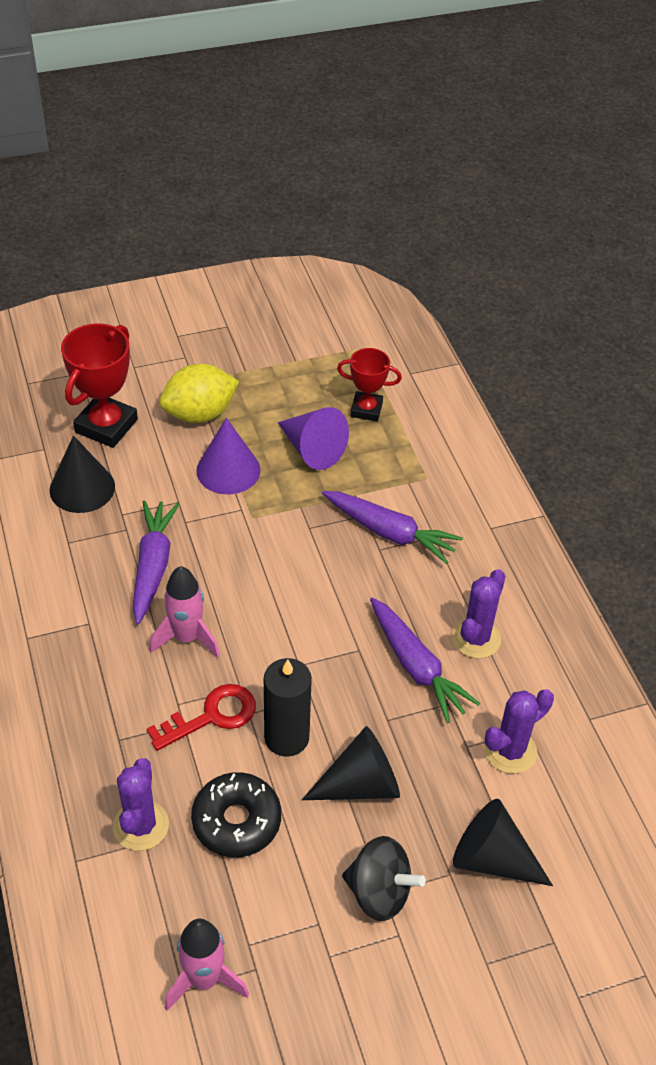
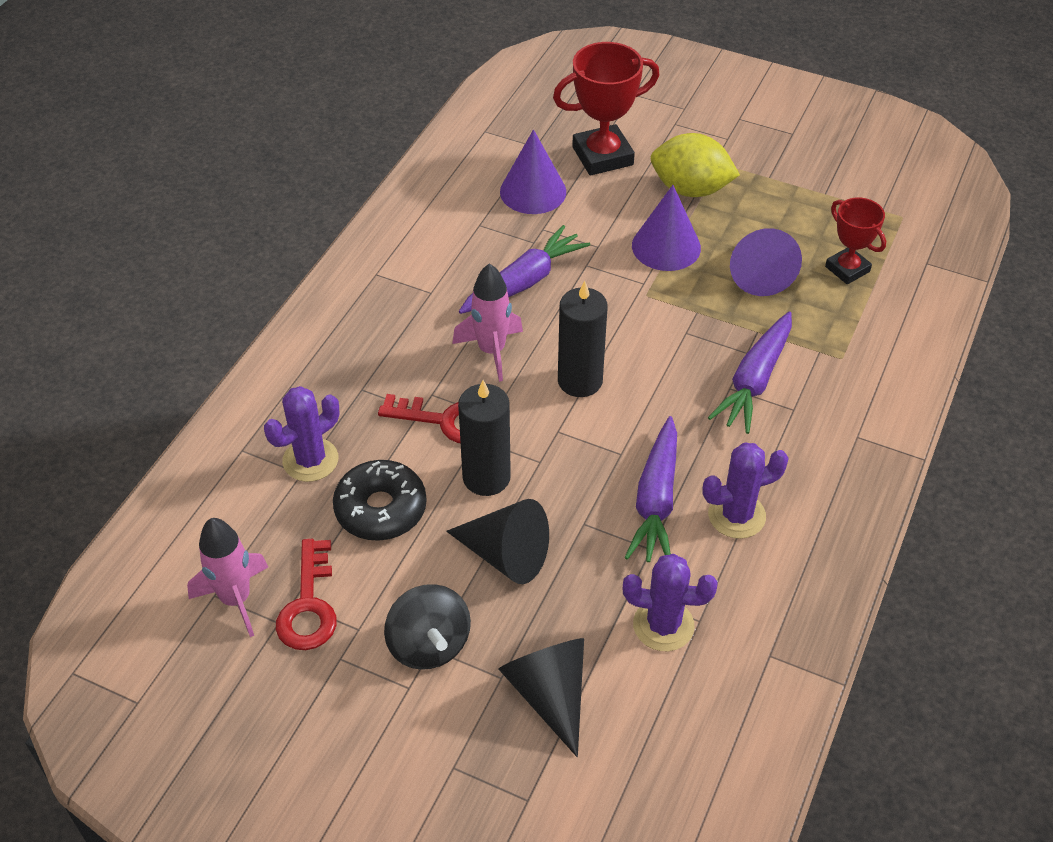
camera: 45 degrees right, 0 degrees up
black cone [49,436,115,513] -> purple cone [500,129,566,214]
purple carrot [322,491,463,564] -> purple carrot turned 45 degrees clockwise [708,312,792,434]
none -> red key [276,539,337,650]
none -> black candle [558,281,608,397]

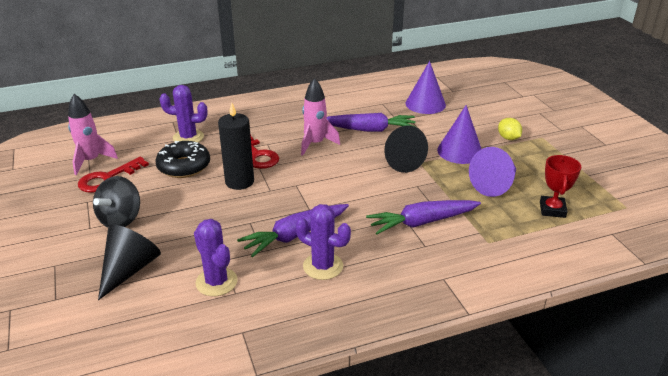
camera: 45 degrees right, 15 degrees down
black cone [446,499,549,584] -> black cone moved to [384,125,428,173]
red trophy [553,42,659,175] -> none
black candle [558,281,608,397] -> none
yellow lemon [651,133,740,197] -> yellow lemon [498,118,522,140], size x0.53

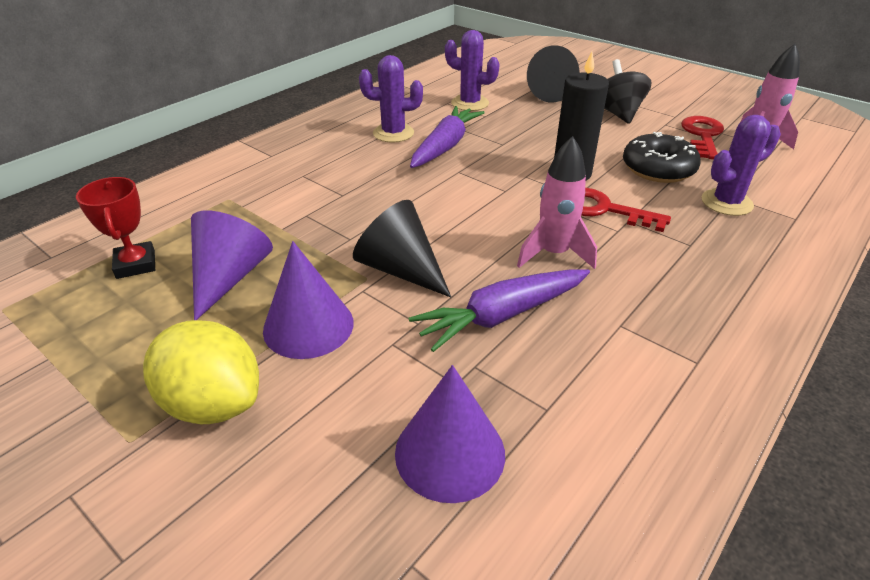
camera: 150 degrees right, 5 degrees up
purple carrot [366,200,481,234] -> none
yellow lemon [498,118,522,140] -> yellow lemon [143,320,259,424], size x1.89

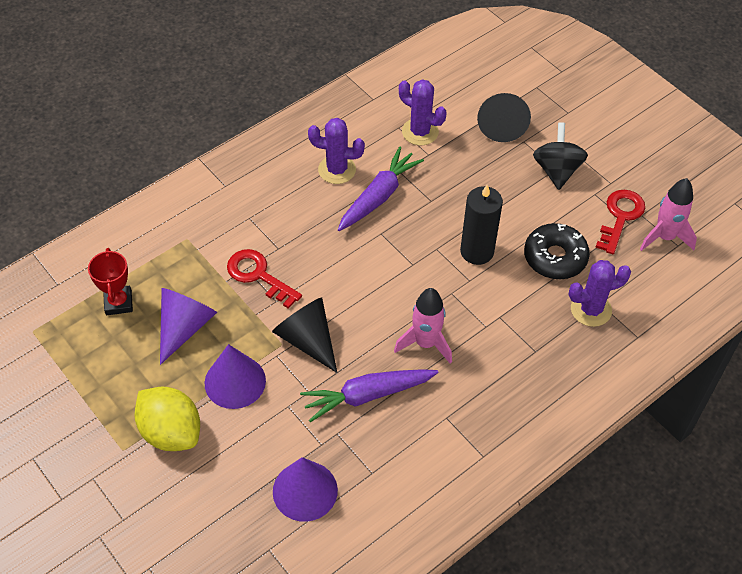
camera: 10 degrees right, 15 degrees up
red key [581,188,671,232] -> red key moved to [227,249,302,309]

